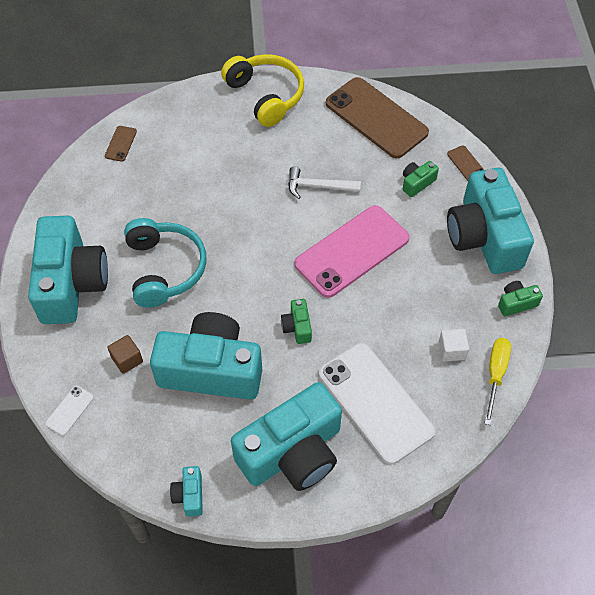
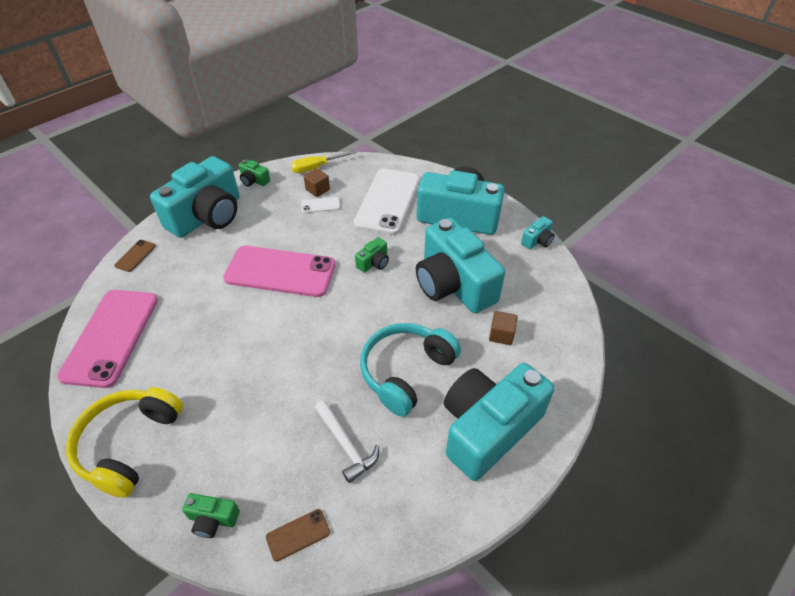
camera: 130 degrees left, 10 degrees down
white phone [45,386,94,436] -> white phone moved to [301,197,340,213]
white hammer [288,166,361,199] -> white hammer moved to [315,400,379,483]
brown phone [326,77,429,158] -> pink phone [57,290,158,388]
green camera [403,161,439,197] -> green camera moved to [182,493,240,538]
white cube [439,329,469,362] -> brown cube [304,168,330,197]

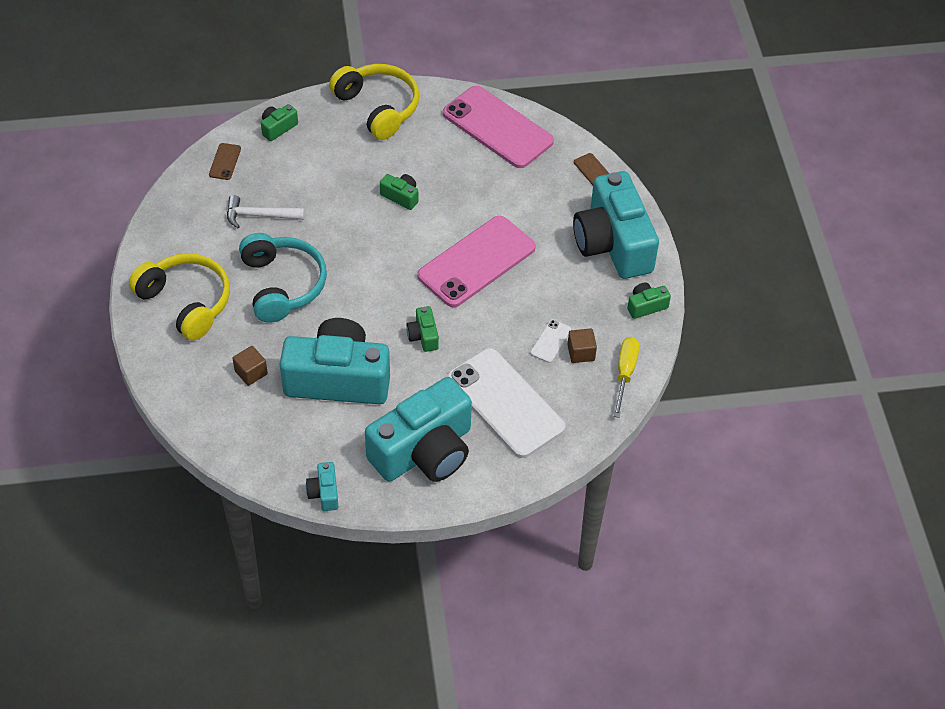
camera: 125 degrees right, 5 degrees up
turquoise camera [444,363,554,481] -> yellow headphones [129,253,230,341]
none -> green camera [380,174,418,210]

